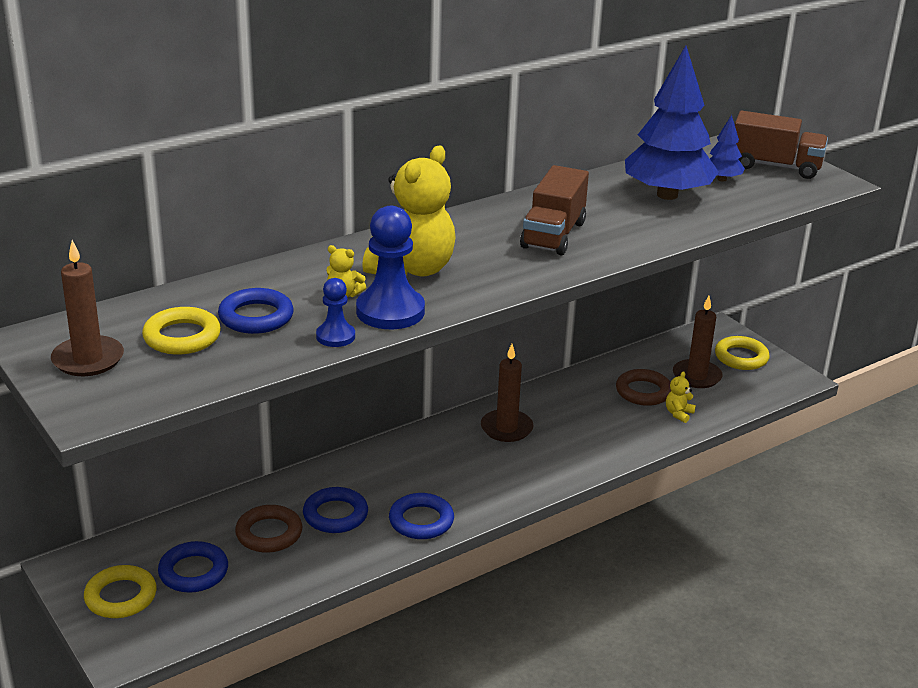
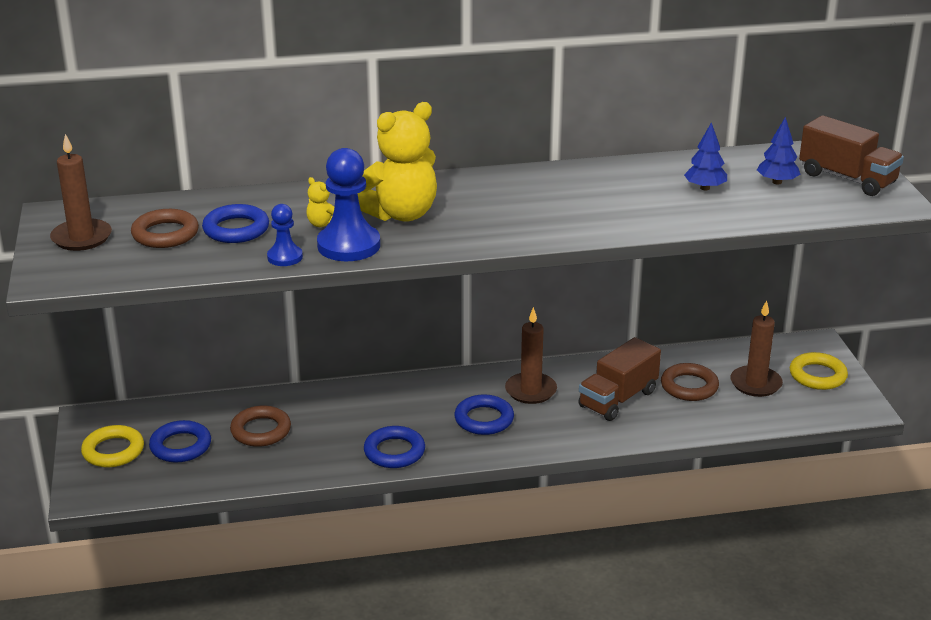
camera: 25 degrees right, 0 degrees up
yellow ring [142,307,221,354] -> brown ring [131,209,199,248]
blue ring [303,487,368,533] -> blue ring moved to [454,394,514,435]
brown truck [520,165,589,256] -> brown truck moved to [578,337,661,421]
blue tree [625,46,719,200] -> blue tree [684,122,727,190], size x0.46
yellow teddy bear [666,371,696,423] -> none

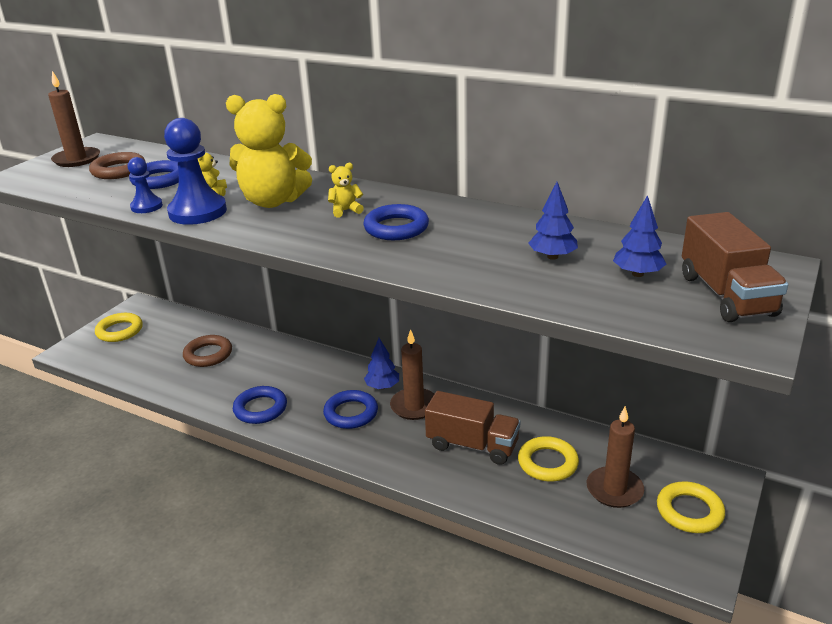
camera: 40 degrees right, 0 degrees up
blue ring [149,420,211,463] -> blue ring moved to [363,204,429,240]
brown truck [578,337,661,421] -> brown truck turned 150 degrees counterclockwise [425,391,520,465]
brown ring [661,363,719,401] -> yellow ring [518,436,579,482]
none -> yellow teddy bear [328,163,364,218]
none -> blue tree [364,338,399,389]

